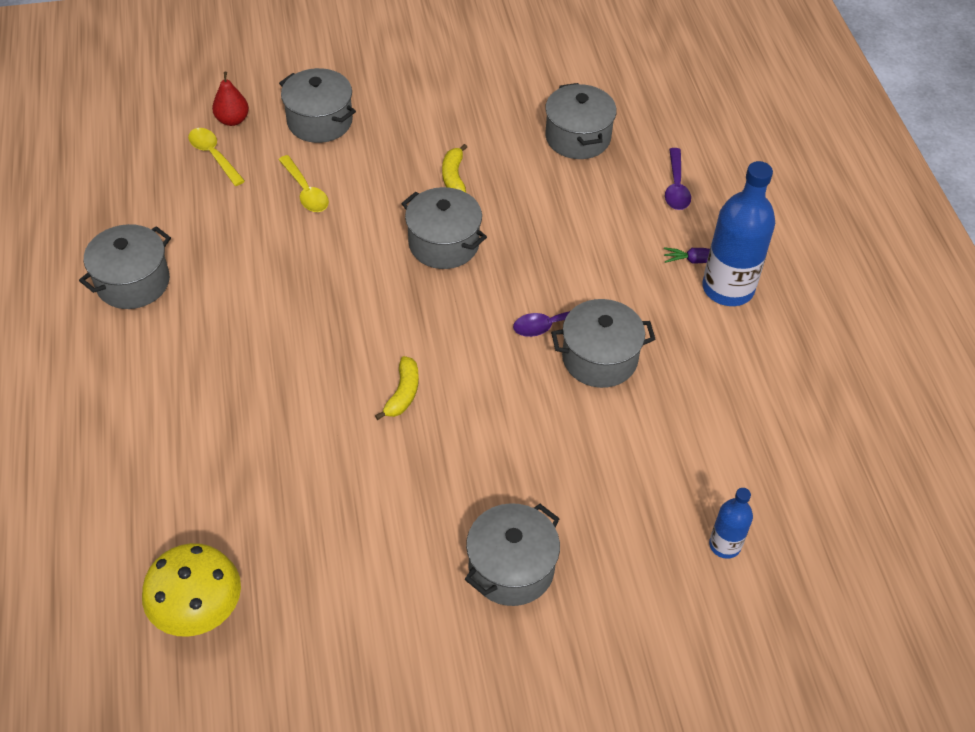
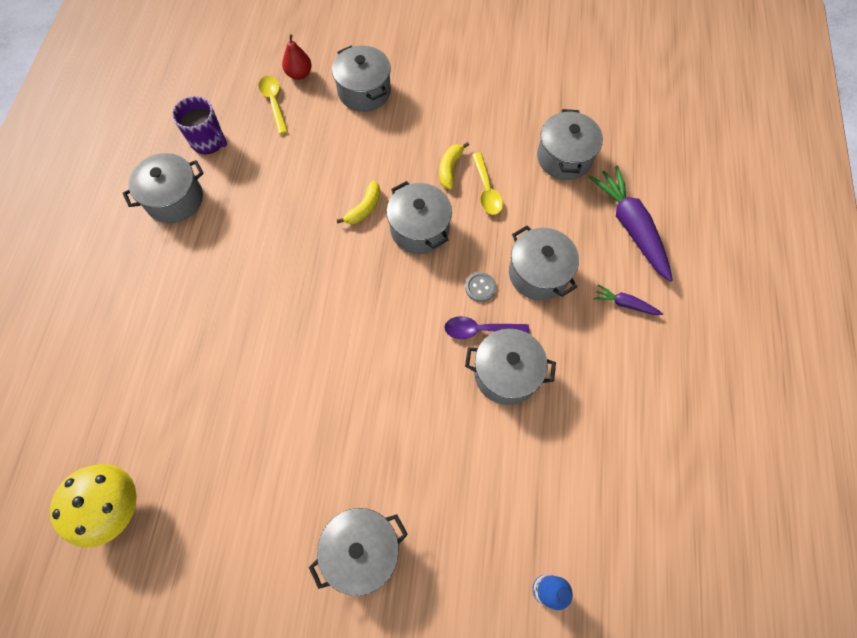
camera: 20 degrees right, 15 degrees up
yellow spoon [278,155,329,212] -> yellow spoon moved to [472,152,503,215]
yellow banana [375,356,419,420] -> yellow banana moved to [337,180,380,224]
purple spoon [665,148,691,210] -> purple carrot [589,166,673,282]
blue bottle [702,161,775,306] -> none
none -> purple mug [172,96,227,154]
none -> grey button [465,272,496,302]
none -> grey pot [509,226,579,300]

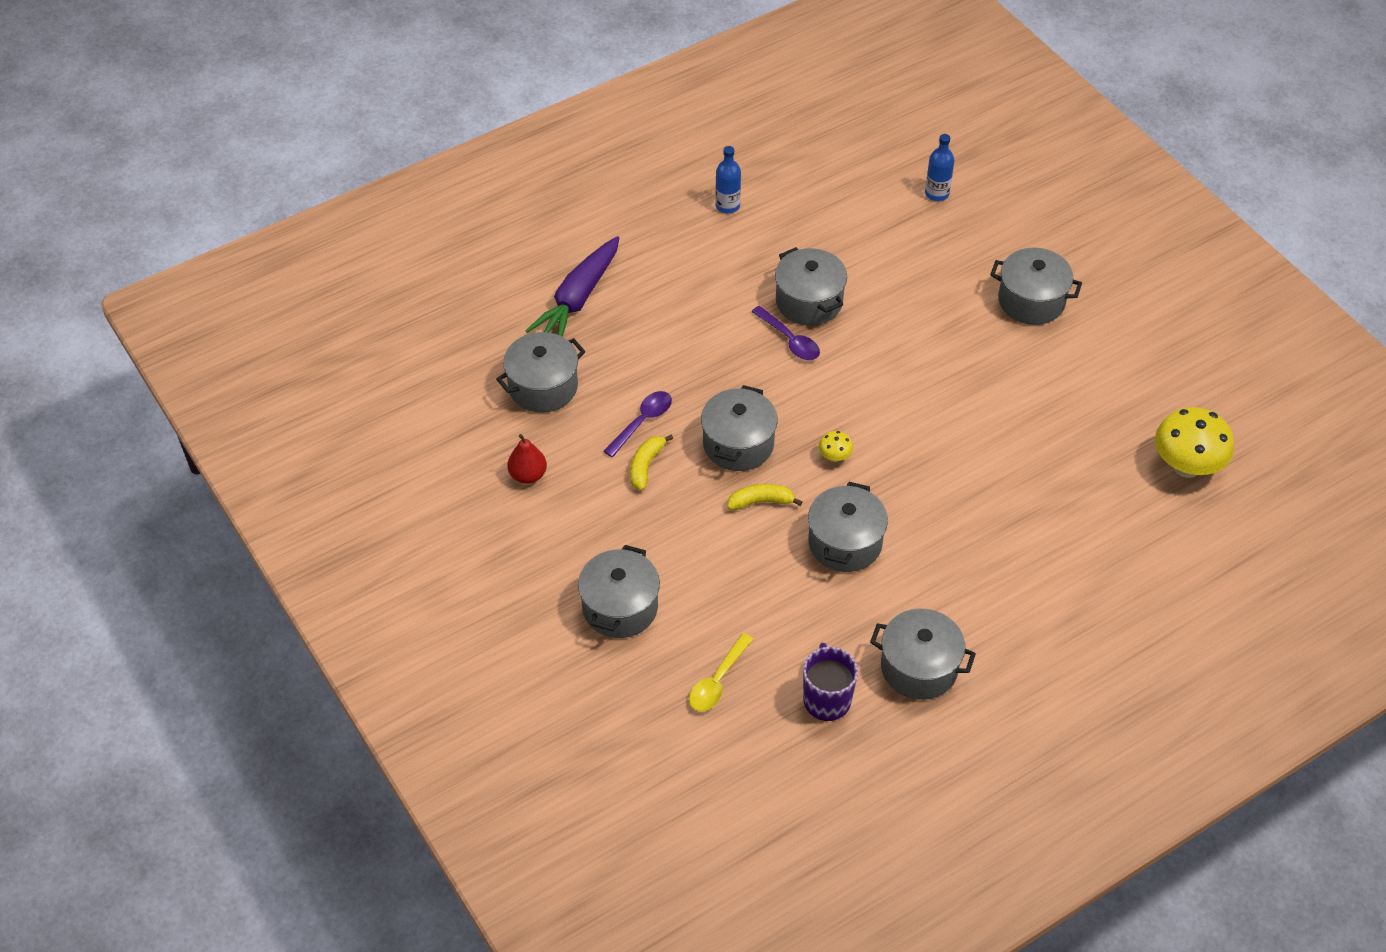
camera: 130 degrees left, 15 degrees down
red pear [282,34,312,80] -> red pear moved to [507,434,547,484]
yellow banana [439,142,469,190] -> yellow banana turned 135 degrees clockwise [630,435,673,490]
grey button [465,272,496,302] -> none
yellow spoon [472,152,503,215] -> purple spoon [604,391,672,457]
grey pot [509,226,579,300] -> grey pot moved to [808,482,888,572]
purple carrot [594,285,663,315] -> none
none -> blue bottle [715,146,741,213]
none -> yellow mushroom [819,431,853,462]

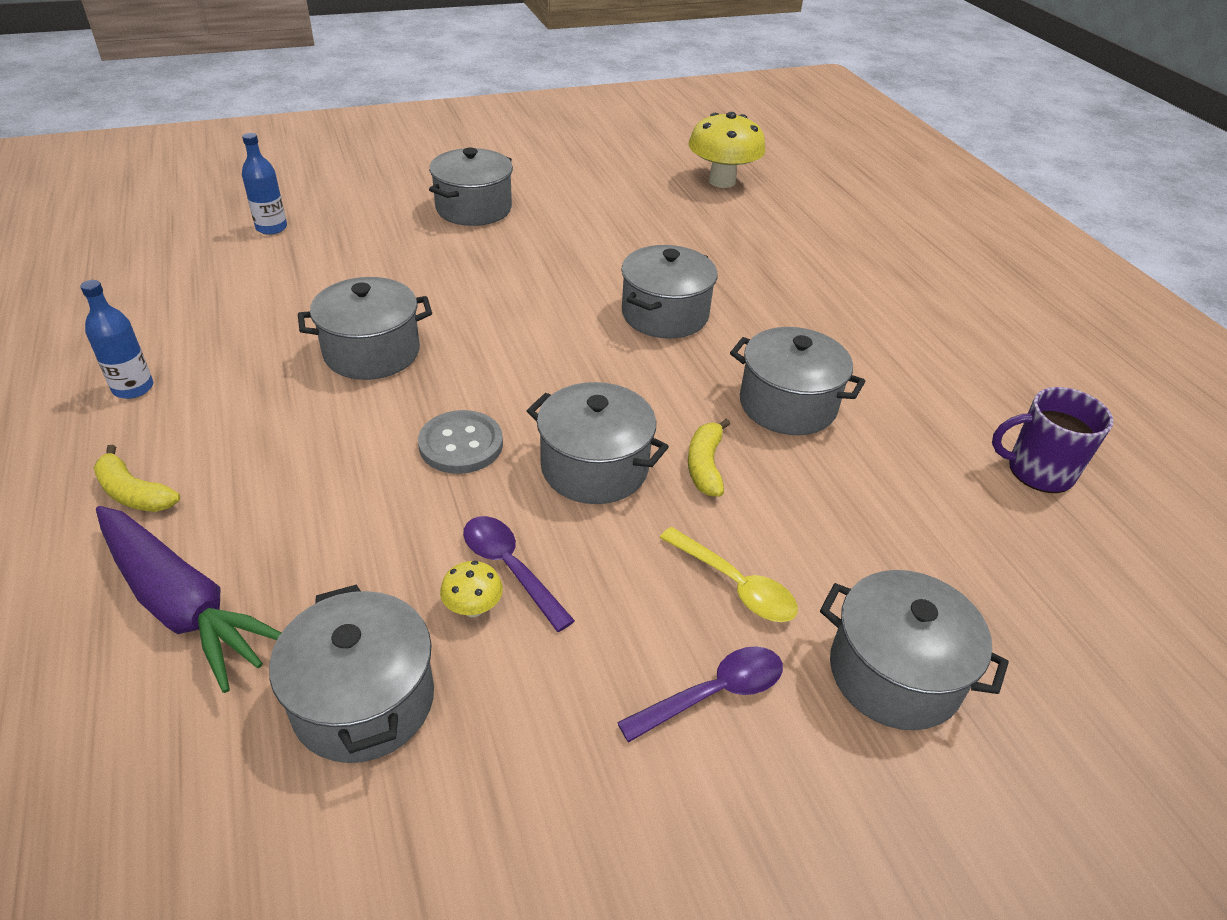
camera: 80 degrees left, 10 degrees down
red pear [507,434,547,484] -> none
yellow banana [630,435,673,490] -> yellow banana moved to [93,444,180,512]
yellow spoon [689,633,753,711] -> yellow spoon moved to [660,527,798,622]
purple spoon [751,306,820,360] -> purple spoon moved to [617,646,783,742]
yellow mushroom [819,431,853,462] -> yellow mushroom moved to [440,561,503,617]
grey pot [870,609,976,700] -> grey pot moved to [621,245,718,339]
none -> grey button [418,410,503,474]

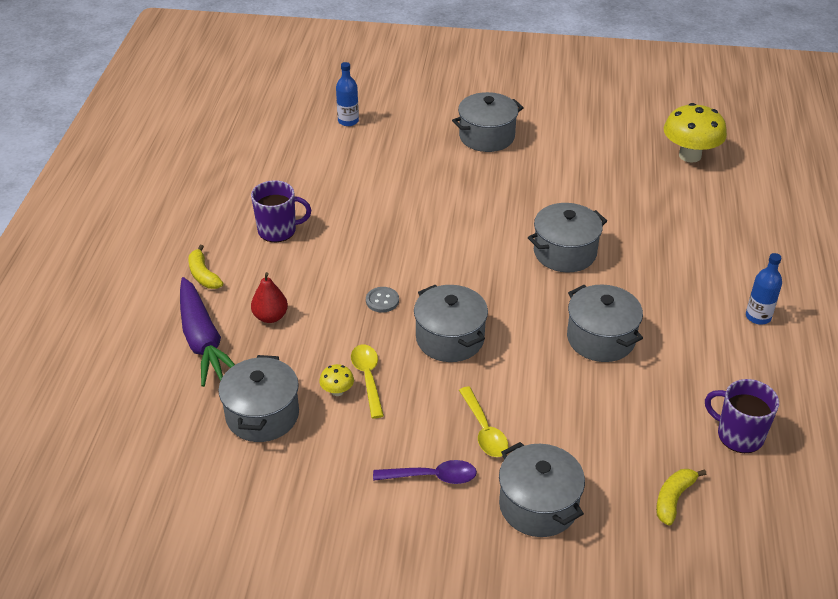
camera: 30 degrees right, 0 degrees up
blue bottle [80,280,153,399] -> blue bottle moved to [746,253,782,324]
grey pot [298,277,432,380] -> none
grey button [418,410,503,474] -> grey button [366,287,399,313], size x0.64
purple spoon [463,516,575,632] -> yellow spoon [351,345,384,418]
yellow banana [688,419,730,496] -> yellow banana moved to [656,469,706,526]
none -> purple mug [251,180,311,242]
none -> red pear [251,272,288,323]

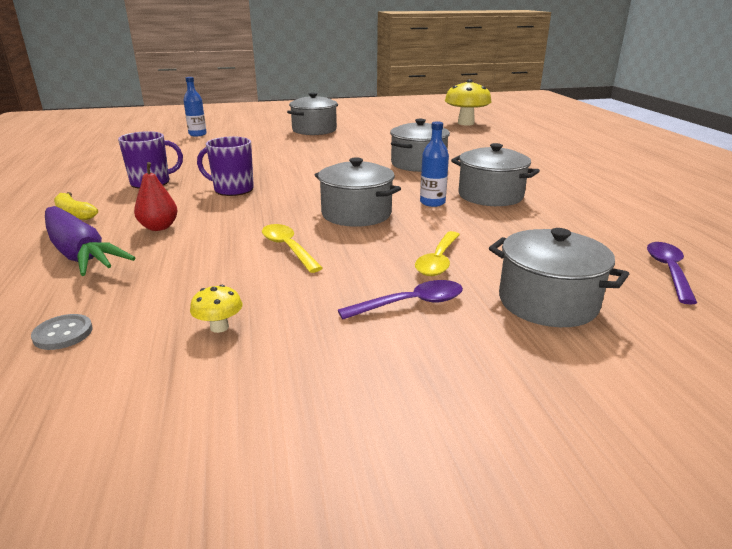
camera: 20 degrees left, 15 degrees down
grey pot [218,355,299,442] -> none
yellow mushroom [319,364,354,396] -> yellow mushroom moved to [190,285,242,333]
grey button [366,287,399,313] -> grey button moved to [31,314,93,350]
yellow spoon [459,387,508,457] -> yellow spoon turned 60 degrees clockwise [415,231,460,276]
yellow banana [656,469,706,526] -> purple spoon [647,242,697,304]
purple mug [705,379,779,453] -> purple mug moved to [197,137,254,196]
blue bottle [746,253,782,324] -> blue bottle moved to [420,121,449,207]

